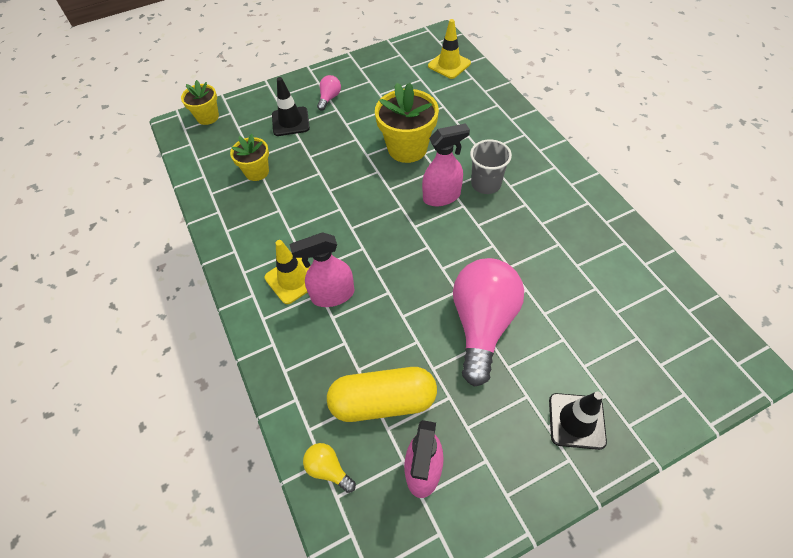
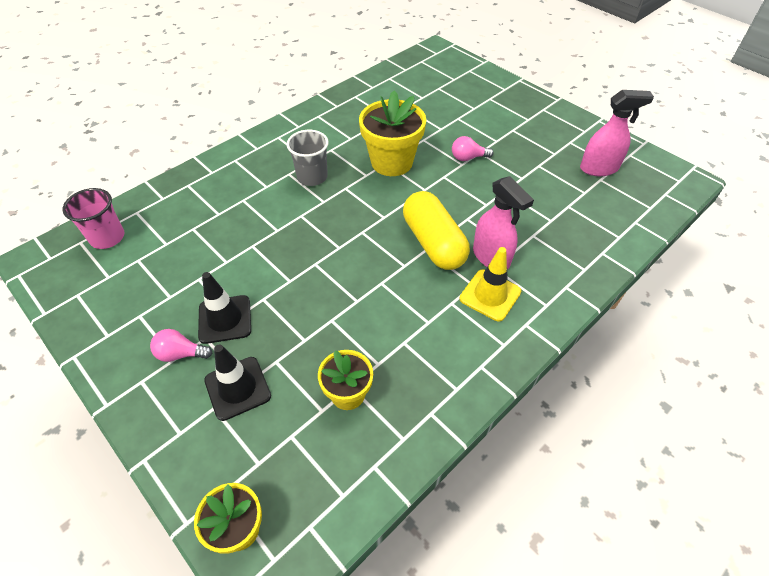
camera: 110 degrees left, 5 degrees down
yellow light bulb [303,443,356,493] -> none
yellow capsule [327,367,437,422] -> yellow capsule moved to [403,191,470,270]
yellow flower pot [375,82,439,163] -> yellow flower pot moved to [359,91,426,176]
pink spray bottle [422,123,470,206] -> none
yellow traffic cone [428,19,471,79] -> pink cup [62,188,124,249]
pink light bulb [453,258,524,387] -> pink light bulb [452,136,494,161], size x0.42
black traffic cone [549,391,607,450] -> black traffic cone moved to [198,272,251,344]

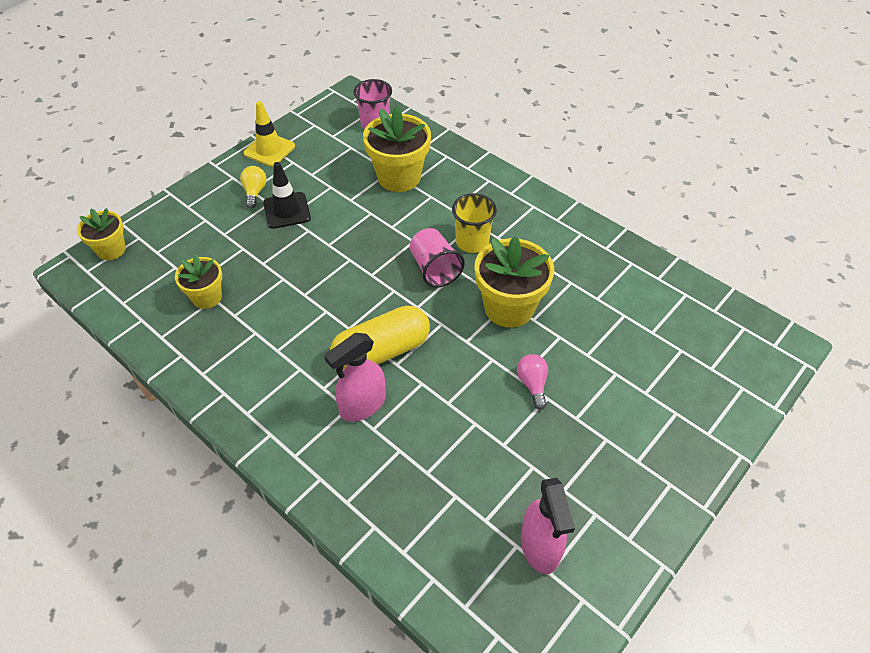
camera: 85 degrees right, 0 degrees up
pink light bulb [150,329,213,362] -> yellow light bulb [240,166,266,209]
black traffic cone [204,344,271,421] -> none
grey cup [287,130,329,186] -> yellow cup [452,193,497,253]
yellow traffic cone [460,247,521,321] -> yellow traffic cone moved to [243,101,295,167]
none -> yellow flower pot [363,106,431,192]
none -> pink cup [410,228,465,287]

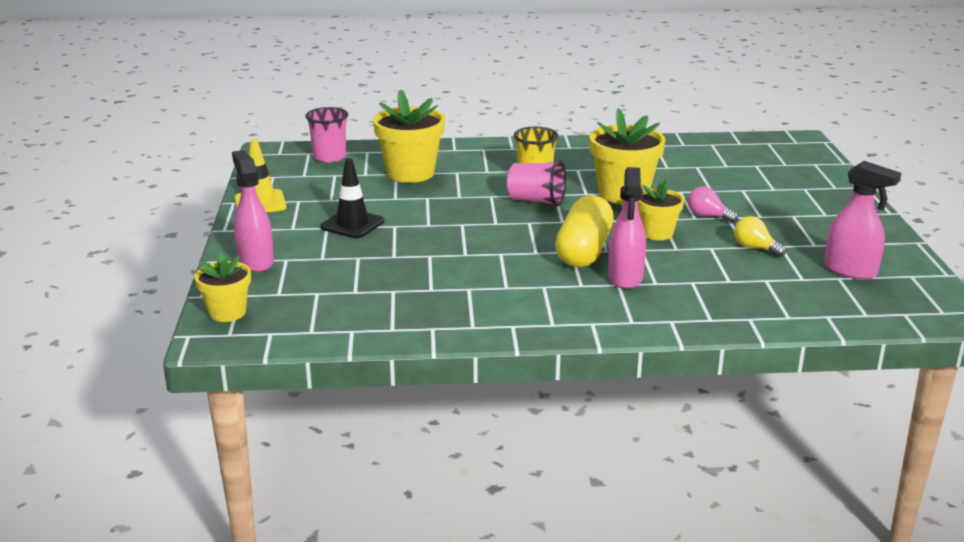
camera: 45 degrees left, 25 degrees down
yellow flower pot [175,254,222,309] -> yellow flower pot moved to [638,180,684,240]
yellow light bulb [240,166,266,209] -> yellow light bulb moved to [734,216,786,257]
none -> pink spray bottle [232,150,274,272]

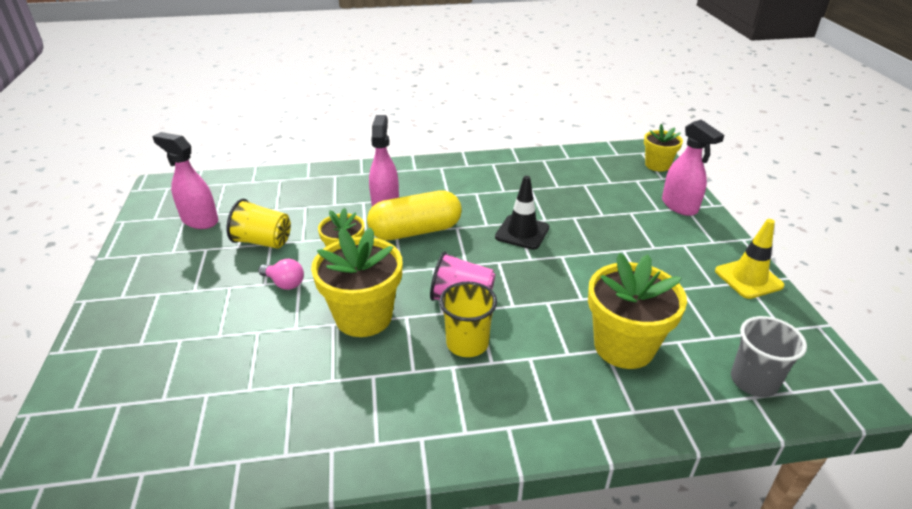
camera: 175 degrees right, 10 degrees up
pink cup [305,107,348,163] -> grey cup [731,316,807,397]
black traffic cone [320,158,384,238] -> black traffic cone moved to [495,176,549,250]
yellow capsule [555,195,614,267] -> yellow capsule turned 60 degrees clockwise [367,191,462,241]
yellow light bulb [734,216,786,257] -> yellow cup [227,199,291,249]

